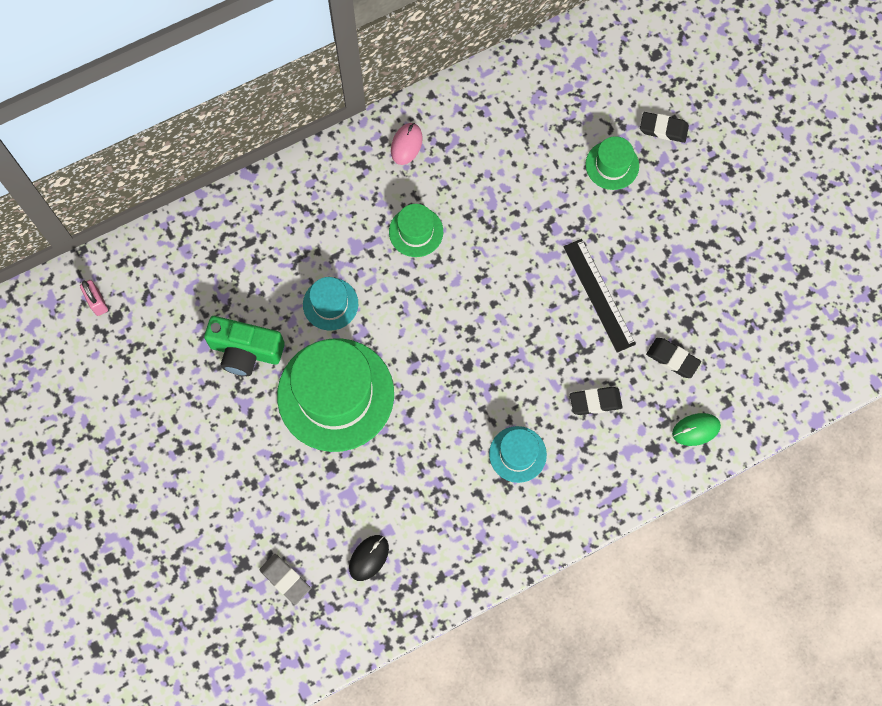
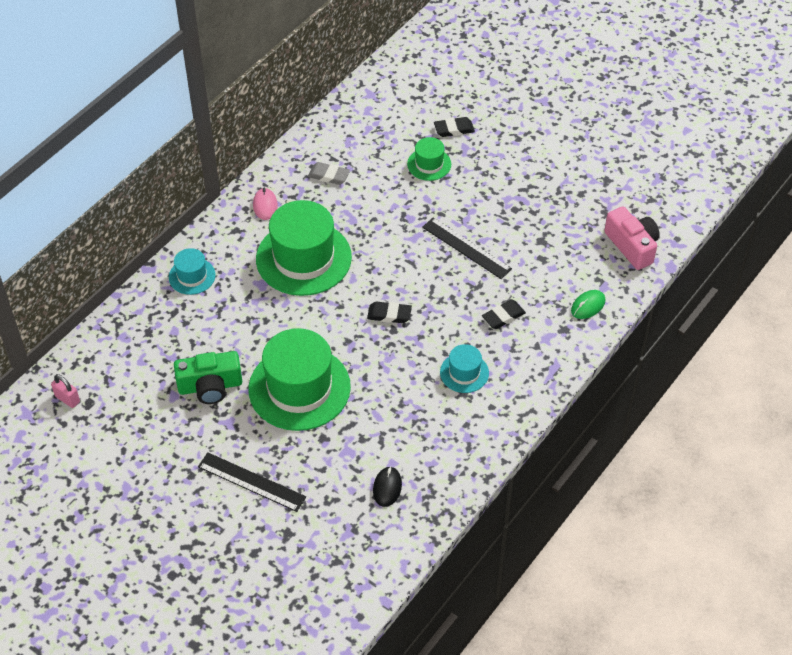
camera: 25 degrees left, 20 degrees down
grey eraser [259,554,311,605] -> grey eraser moved to [308,162,350,185]
turquoise hat [303,277,358,331] -> turquoise hat moved to [169,248,216,295]
green hat [389,204,443,257] -> green hat [256,200,352,296], size x2.06
black eraser [646,338,701,378] -> black eraser moved to [367,301,412,323]
none -> black ruler [198,452,306,512]
none -> pink camera [604,206,660,270]

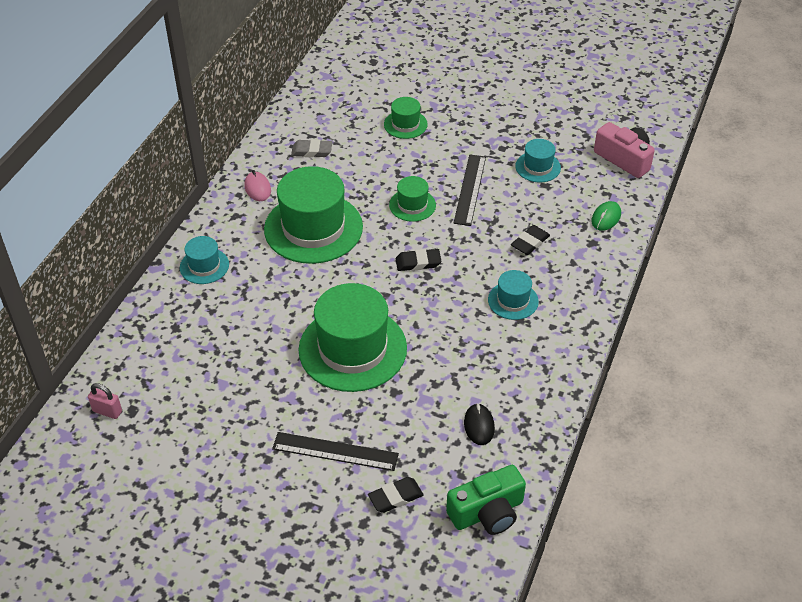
camera: 15 degrees left, 5 degrees down
green camera [174,351,242,404] -> green camera moved to [446,465,526,535]
black ruler [422,217,512,279] -> black ruler turned 75 degrees clockwise [454,155,486,226]
black eraser [434,117,475,137] -> black eraser moved to [368,477,423,513]
none -> green hat [389,176,436,222]
none -> turquoise hat [515,139,561,182]

